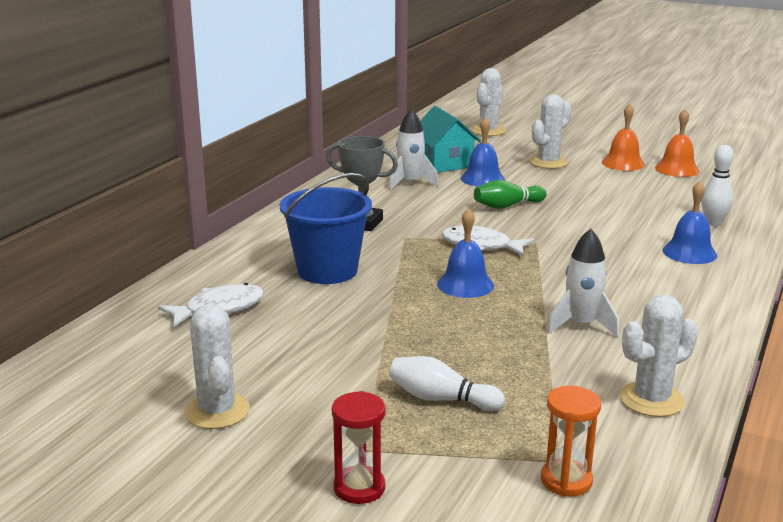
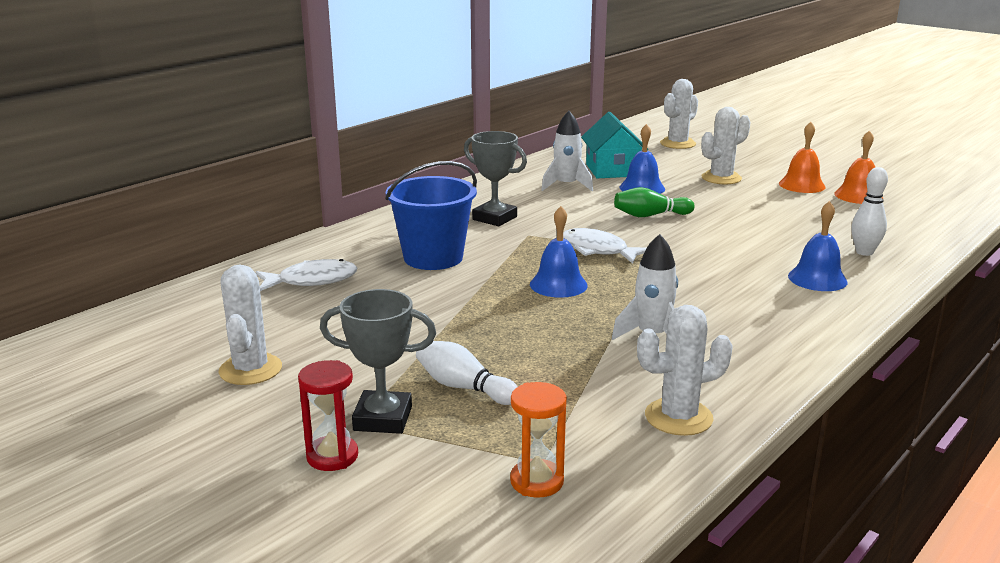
camera: 15 degrees right, 0 degrees up
none -> grey trophy [320,289,436,434]

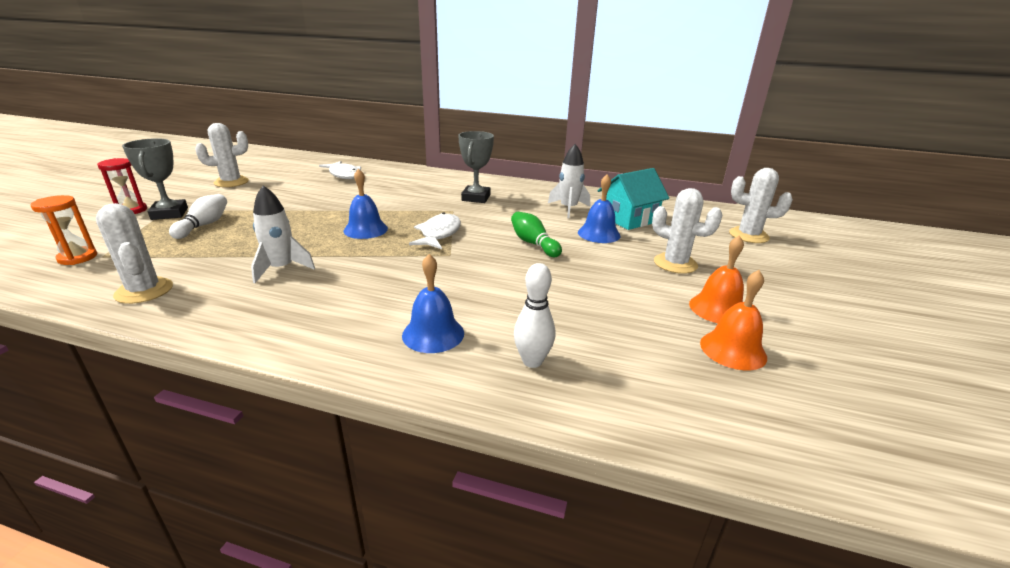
camera: 65 degrees right, 5 degrees up
blue bucket [385,161,477,270] -> none

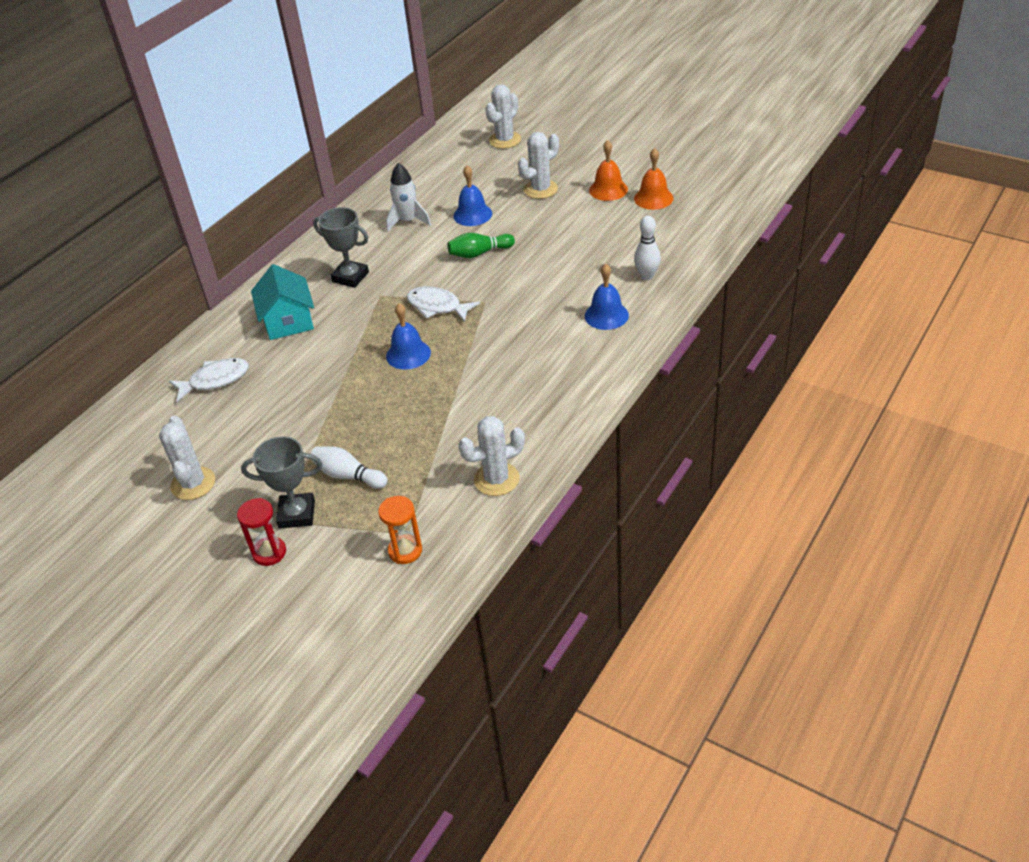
camera: 70 degrees left, 15 degrees up
white rocket [251,185,315,283] -> none
turquoise house [598,168,669,230] -> turquoise house moved to [251,264,314,340]

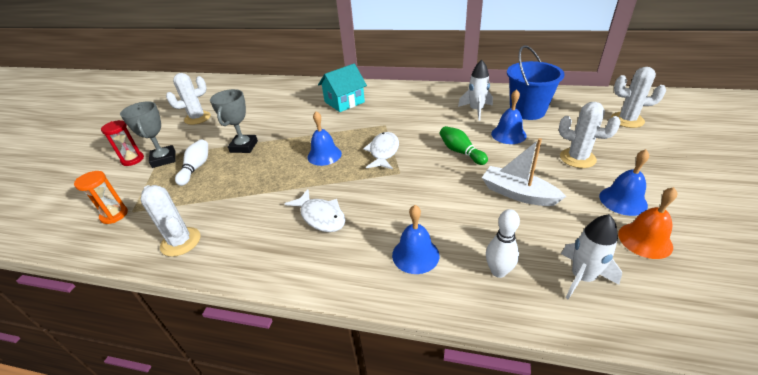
camera: 70 degrees right, 5 degrees down
white fish [169,358,249,402] -> white fish moved to [285,189,346,232]
grey trophy [313,207,369,288] -> grey trophy moved to [210,89,258,153]
orange bell [589,140,628,201] -> blue bell [599,149,649,216]
none -> white boat [482,138,566,206]
none -> blue bucket [507,45,565,120]
none -> white rocket [561,214,622,299]

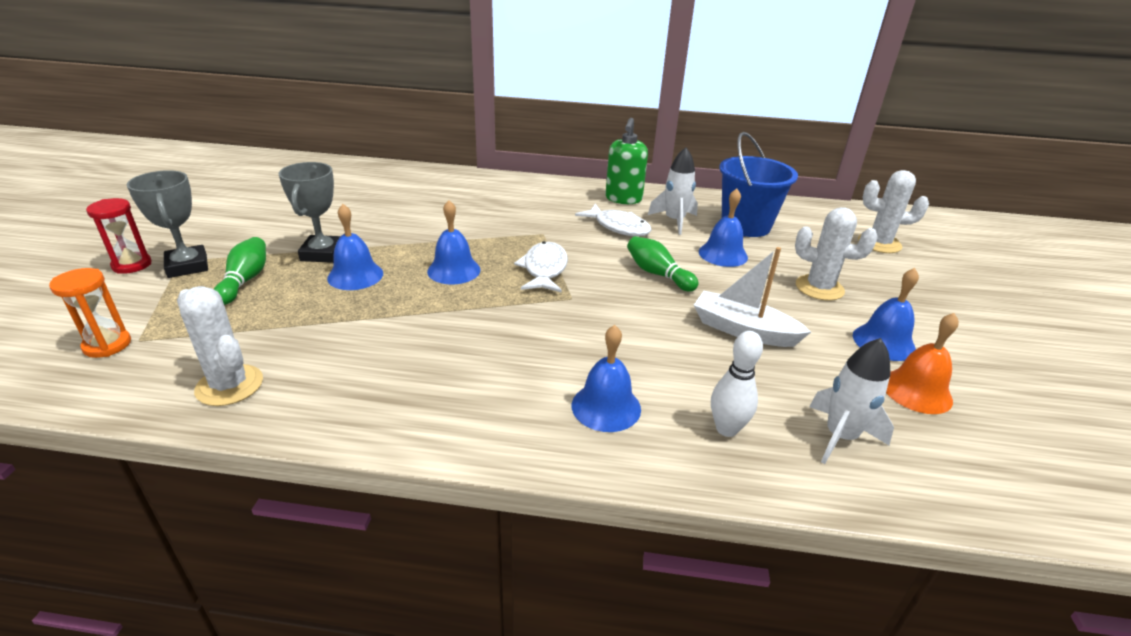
camera: 10 degrees left, 5 degrees down
white cactus [166,73,211,125] -> none
white bowling pin [175,140,208,186] -> green bowling pin [214,237,266,305]
white fish [285,189,346,232] -> white fish moved to [575,203,652,236]
turquoise house [318,64,367,112] -> none
none -> blue bell [327,204,383,290]
none -> green soap dispenser [605,118,648,204]

